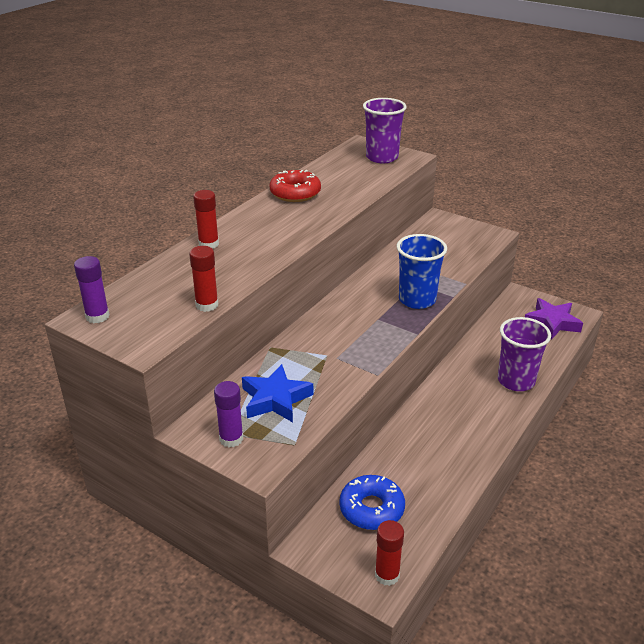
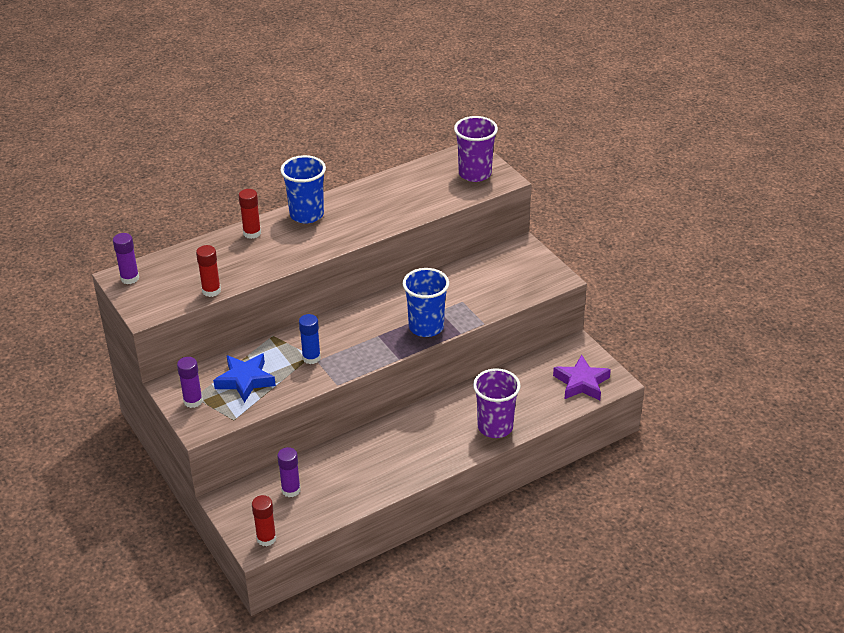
camera: 25 degrees right, 5 degrees up
red donut [270,170,321,202] -> none
blue donut [339,475,405,530] -> purple glue stick [277,447,301,497]
none -> blue cup [280,155,326,224]
none -> blue glue stick [299,314,321,364]

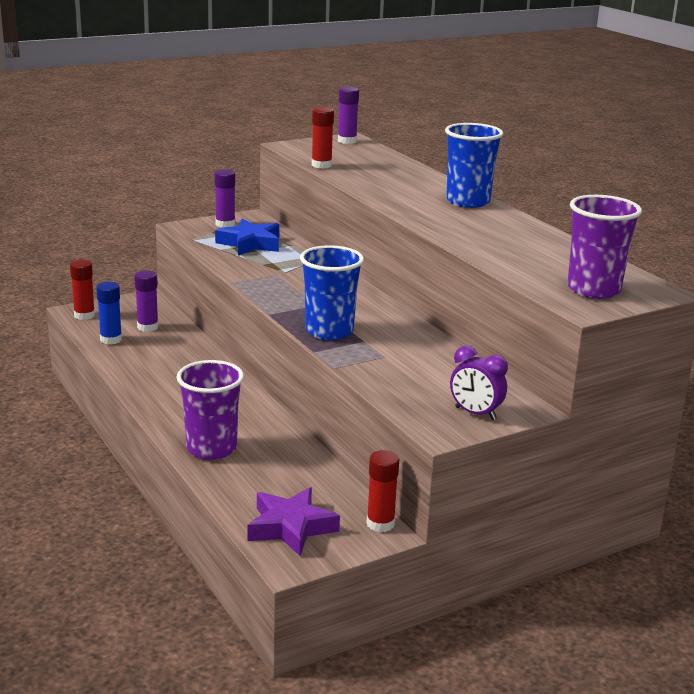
camera: 90 degrees right, 15 degrees down
red glue stick [238,189,261,239] -> red glue stick moved to [366,450,399,532]
blue glue stick [299,314,321,364] -> blue glue stick moved to [96,282,122,344]
none -> purple clock [450,346,508,420]

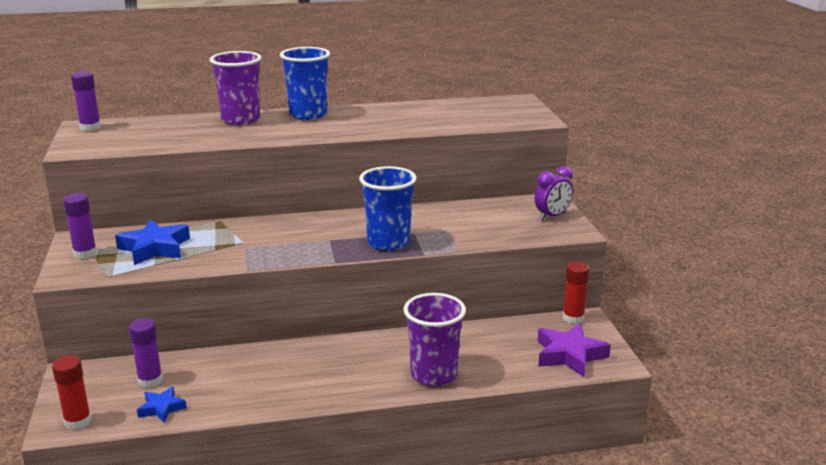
camera: 70 degrees left, 0 degrees up
blue glue stick [96,282,122,344] -> blue star [137,387,187,423]
red glue stick [312,107,334,169] -> none
purple cup [567,195,642,299] -> purple cup moved to [209,51,262,125]

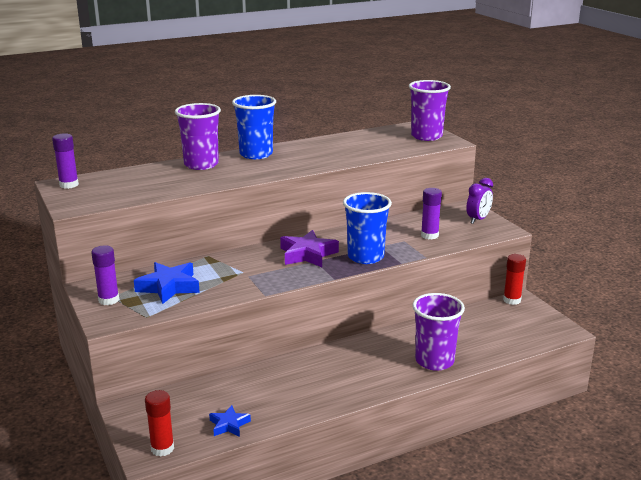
camera: 15 degrees left, 0 degrees up
purple glue stick [129,318,163,388] -> purple glue stick moved to [421,188,442,239]
purple star [538,323,611,377] -> purple star moved to [280,230,339,267]
none -> purple cup [409,80,451,141]

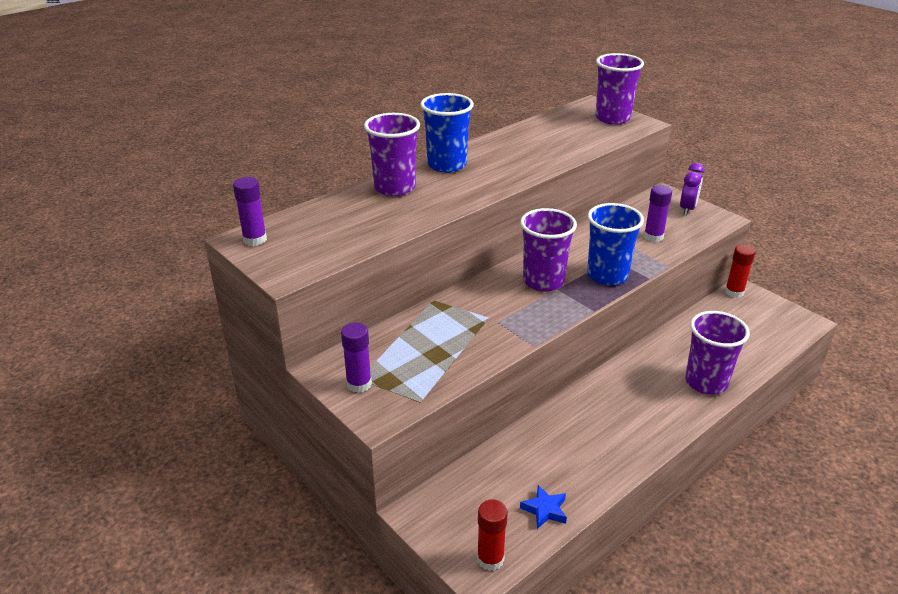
camera: 15 degrees left, 10 degrees up
blue star [134,262,200,304] -> none
purple star [280,230,339,267] -> purple cup [520,208,577,292]

